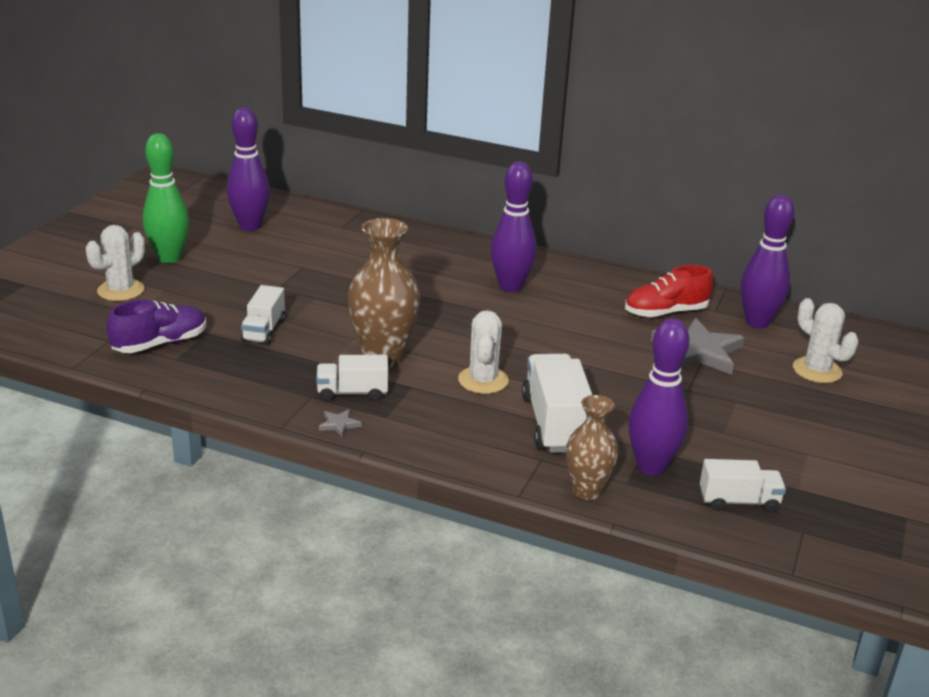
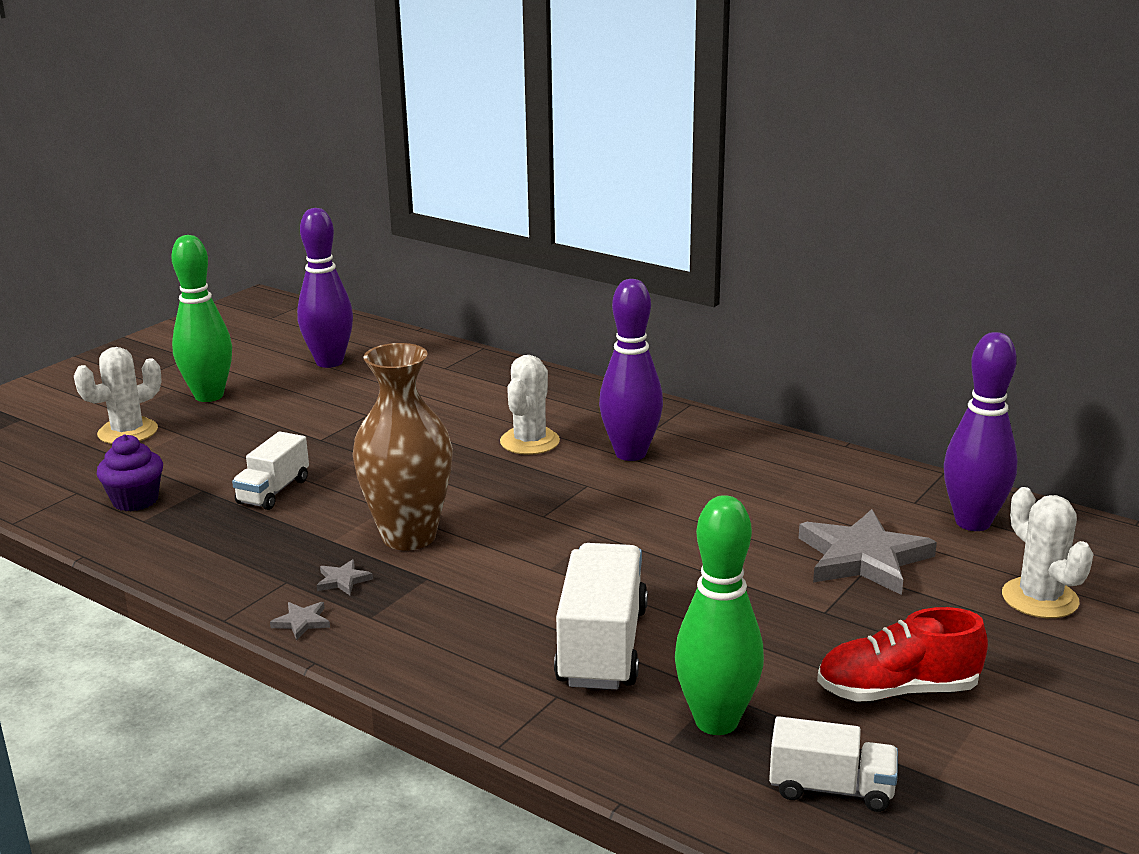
camera: 15 degrees right, 5 degrees down
purple shoe [107,300,206,353] -> purple cupcake [97,434,163,511]
white truck [316,355,388,401] -> grey star [317,559,373,595]
white cactus [458,310,509,394] -> white cactus moved to [500,355,560,455]
brown vase [566,395,618,500] -> none
red shoe [625,265,713,318] -> red shoe moved to [817,607,988,702]
purple bowling pin [628,318,689,475] -> green bowling pin [674,495,764,735]

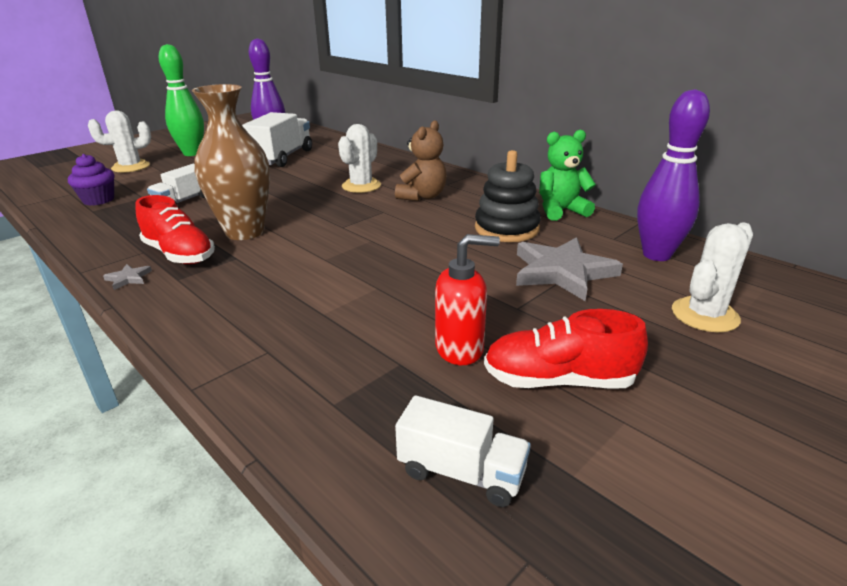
camera: 10 degrees right, 5 degrees up
grey star [317,559,373,595] -> red shoe [136,195,215,264]
white truck [554,543,648,690] -> white truck moved to [242,112,312,167]
purple bowling pin [599,279,663,461] -> brown teddy bear [395,120,447,201]
green bowling pin [674,495,764,735] -> none
white cactus [1002,487,1094,618] -> white cactus turned 60 degrees clockwise [672,222,753,332]
none -> red soap dispenser [435,234,500,365]
none -> black stacking toy [475,150,541,242]
none -> green teddy bear [539,130,596,221]

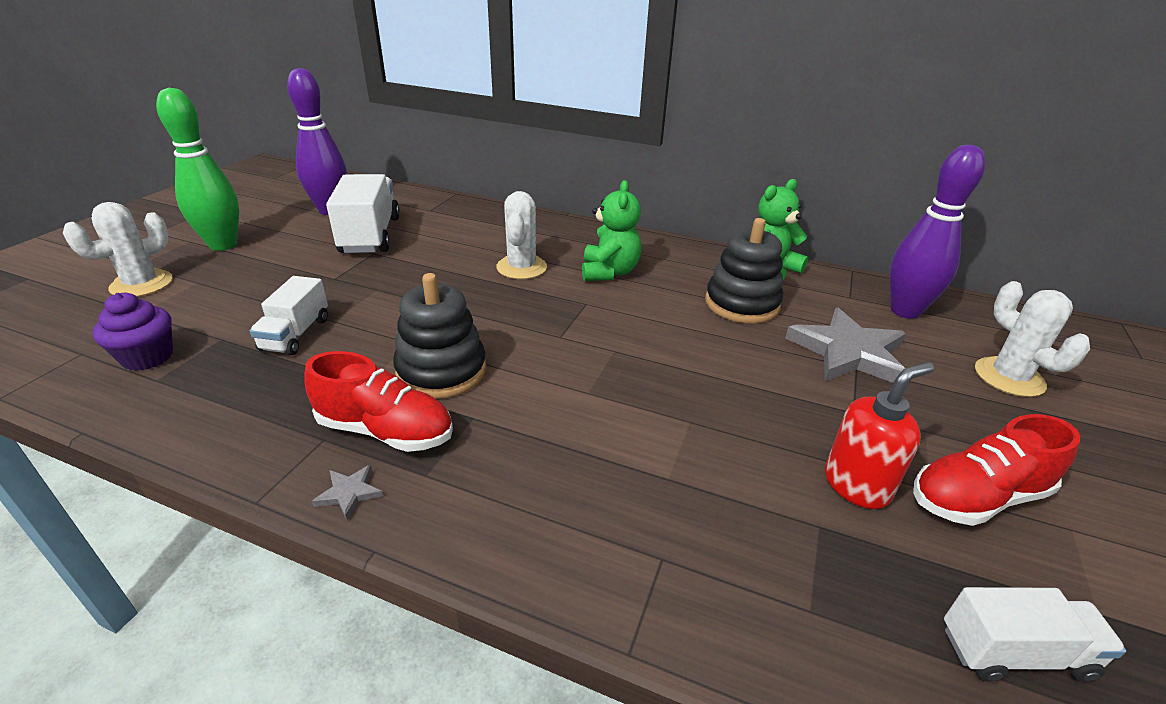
camera: 25 degrees left, 5 degrees up
brown vase [192,84,270,240] -> black stacking toy [393,273,486,399]
brown teddy bear [395,120,447,201] -> green teddy bear [582,180,642,281]
white cactus [672,222,753,332] -> white cactus turned 45 degrees counterclockwise [975,281,1090,397]

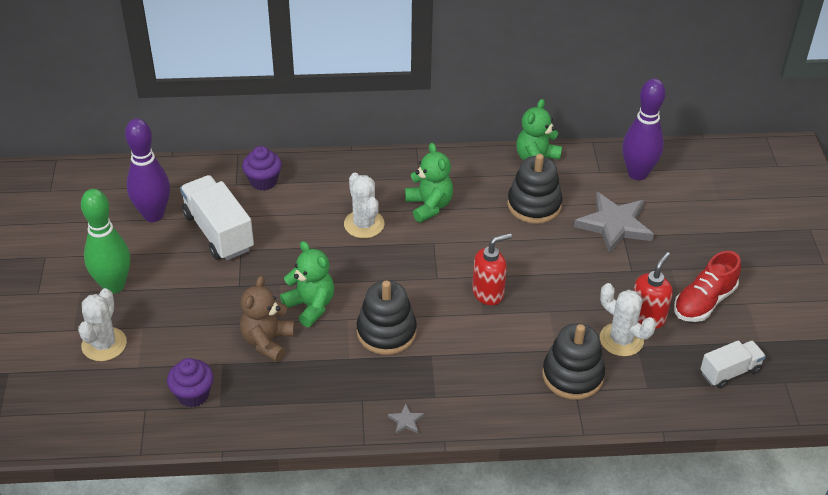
camera: 25 degrees left, 10 degrees up
white truck [250,276,328,355] -> brown teddy bear [240,276,295,362]
red shoe [304,351,453,452] -> none
white cactus [975,281,1090,397] -> white cactus moved to [600,283,656,356]
none -> purple cupcake [242,146,282,191]
none -> green teddy bear [280,241,334,327]
none -> red soap dispenser [472,233,512,305]
none -> black stacking toy [542,323,605,400]

